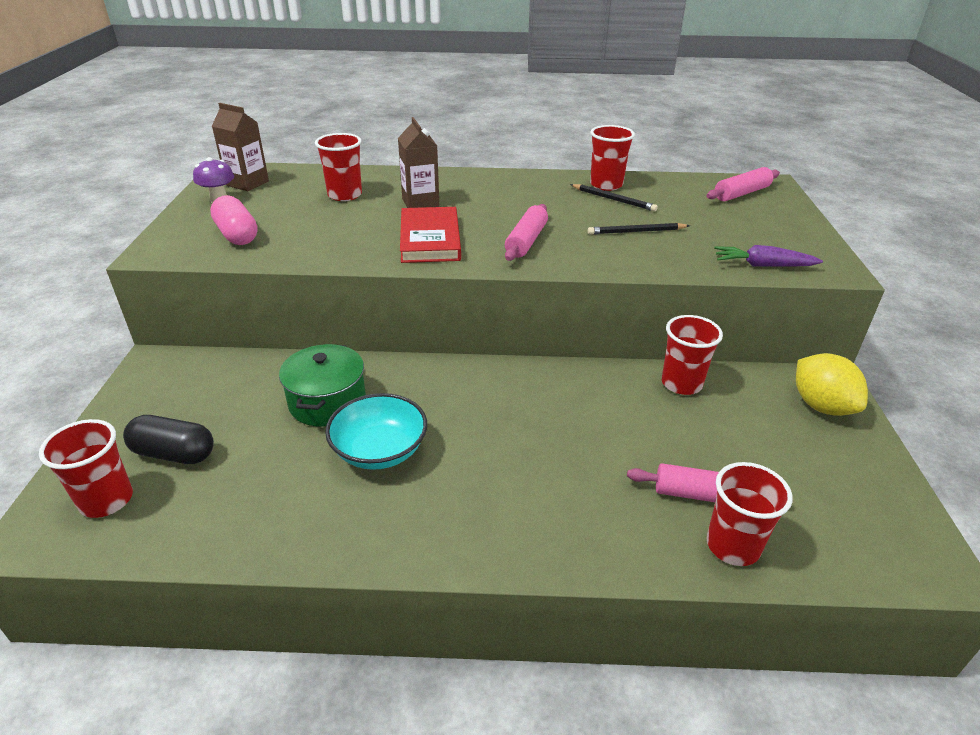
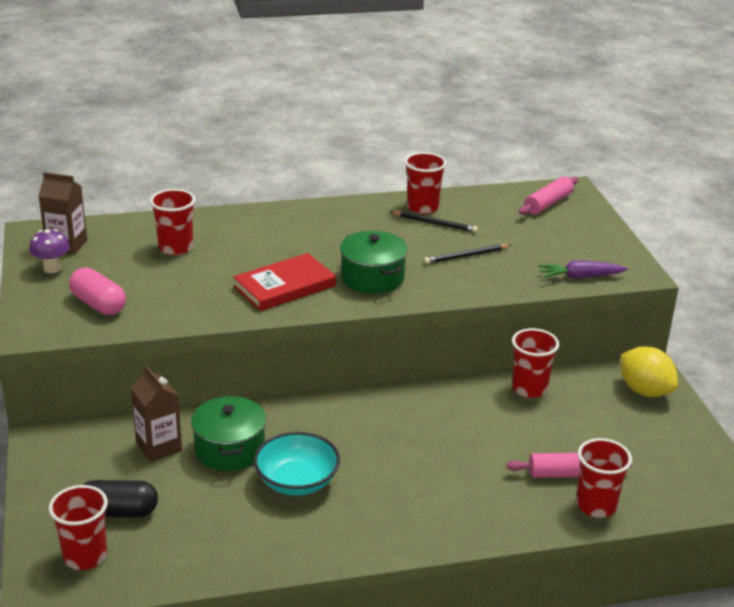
camera: 15 degrees left, 5 degrees down
brown carton [398,117,440,208] -> brown carton moved to [131,365,182,462]
red book [400,207,461,263] -> red book turned 75 degrees clockwise [233,253,336,311]
pink rolling pin [505,204,548,261] -> green pot [340,231,408,294]

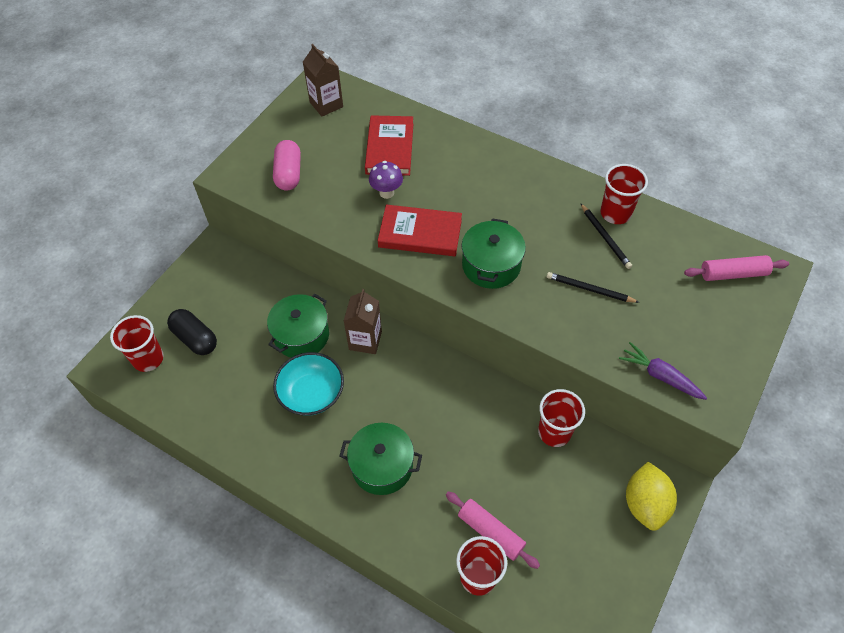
camera: 45 degrees right, 25 degrees up
purple mushroom [29,229,70,273] -> purple mushroom moved to [369,161,403,199]
brown carton [131,365,182,462] -> brown carton moved to [344,289,382,354]
red cup [150,189,195,255] -> red book [365,115,413,176]
none -> green pot [339,423,422,495]

